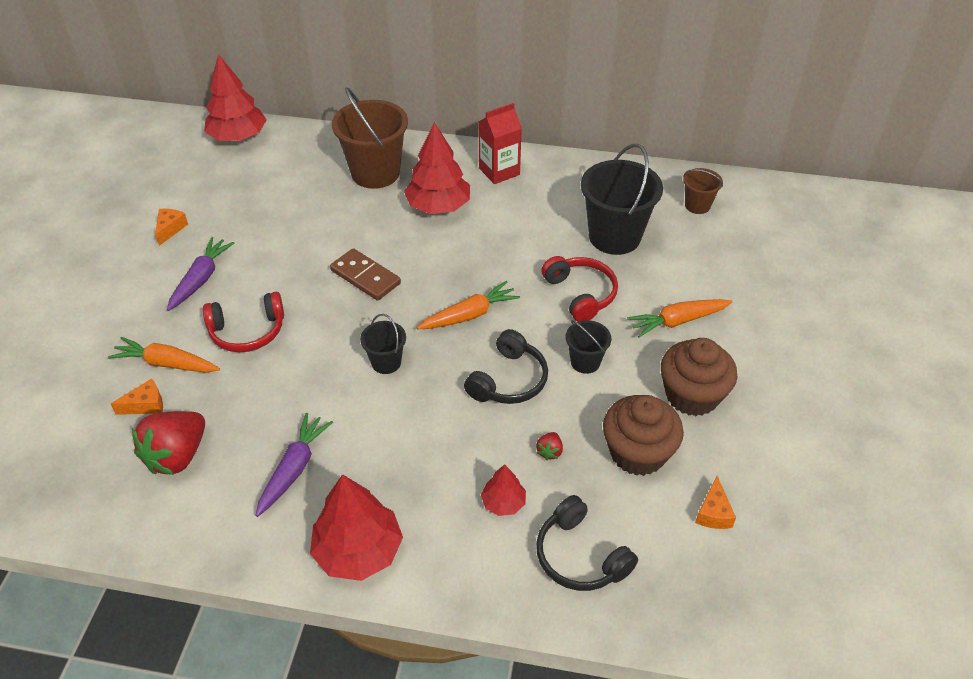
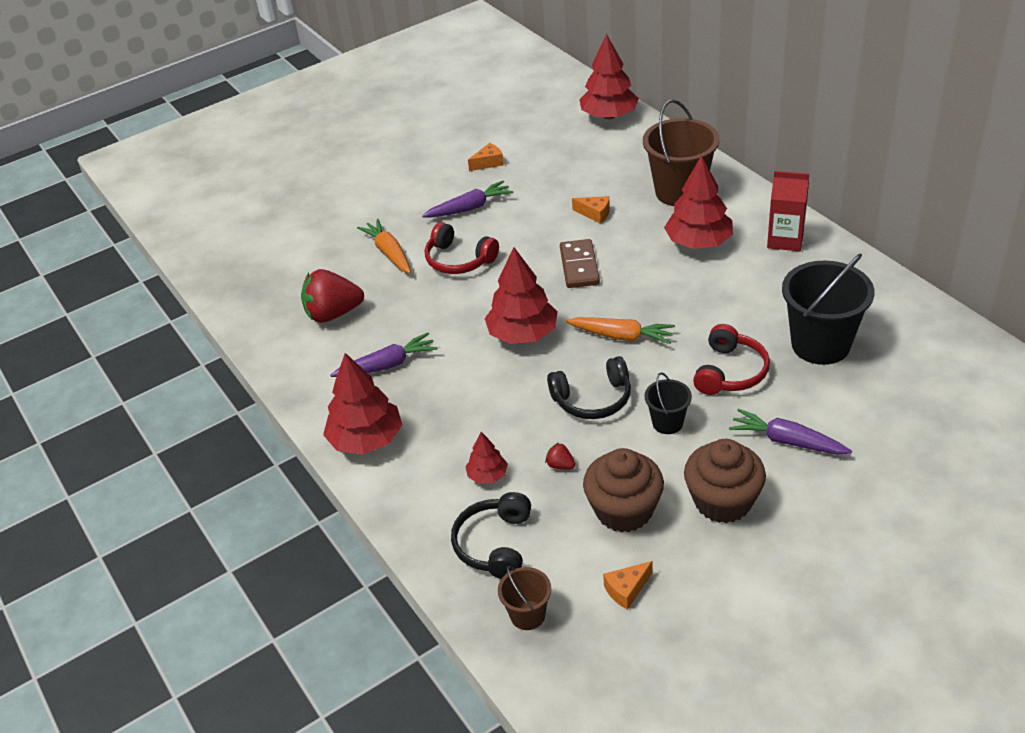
camera: 50 degrees right, 5 degrees down
orange cheese [111,379,163,415] -> orange cheese moved to [572,196,610,224]
black bucket [360,314,406,374] -> red tree [485,247,558,344]
red strawberry [536,432,563,460] -> red strawberry turned 60 degrees clockwise [545,443,575,469]
orange carrot [627,299,732,338] -> purple carrot [729,409,852,454]
brown bucket [683,168,723,214] -> brown bucket moved to [498,566,551,630]

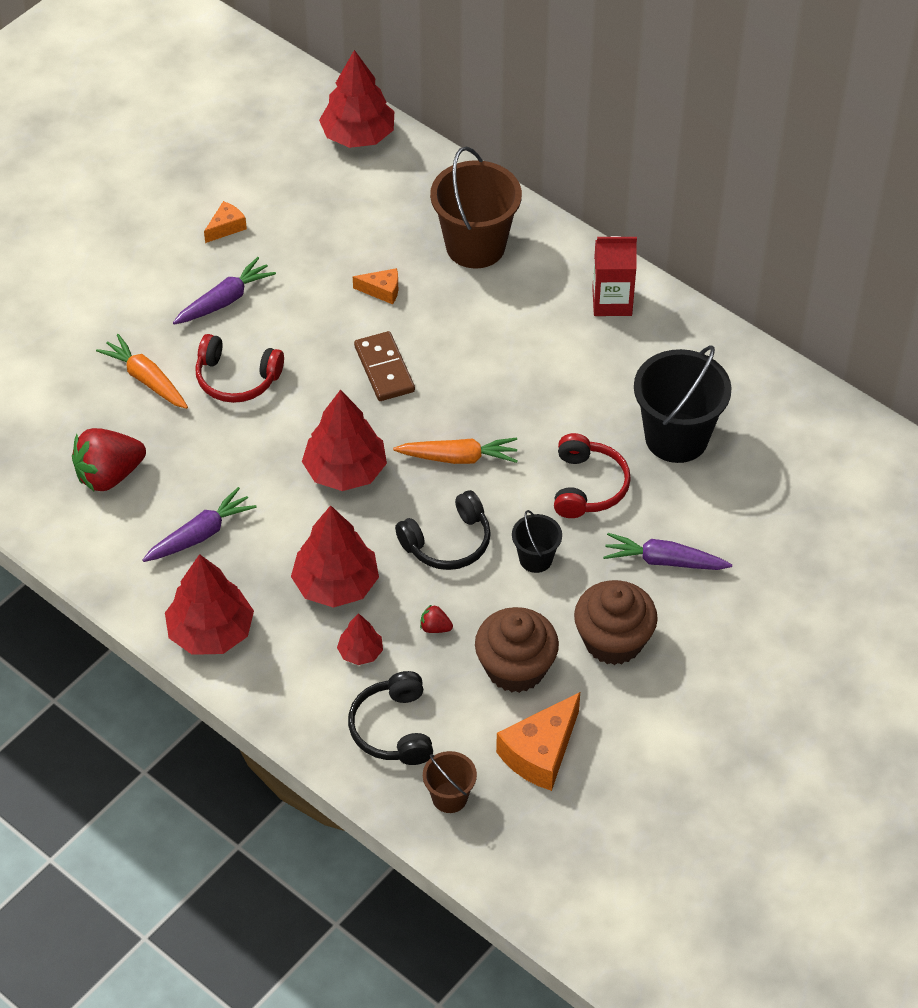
camera: 20 degrees left, 10 degrees up
orange cheese [603,561,653,610] -> orange cheese [496,692,580,791], size x1.85
red tree [664,155,733,249] -> red tree moved to [291,505,379,608]

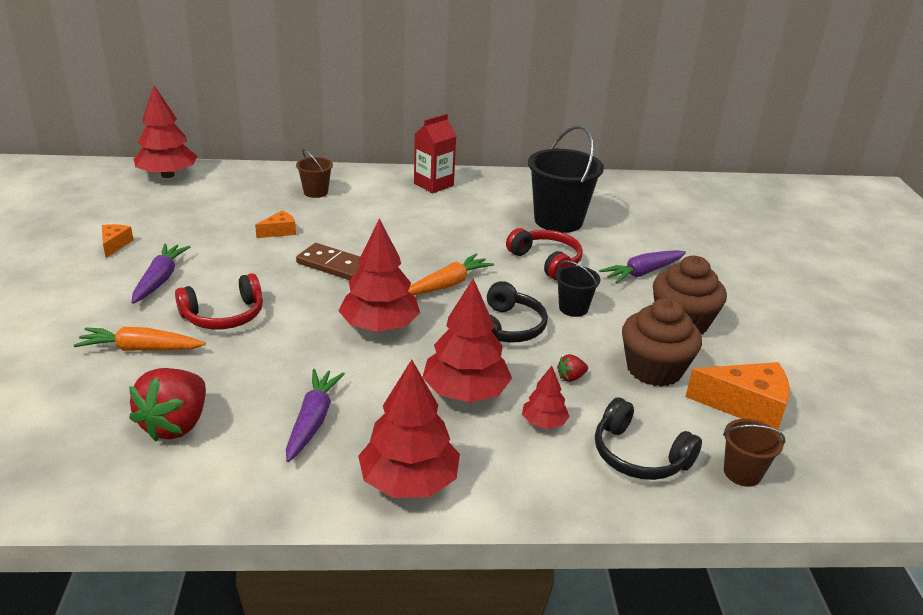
camera: 45 degrees left, 20 degrees down
brown bucket [430,146,522,269] -> brown bucket [296,148,333,198], size x0.51
orange cheese [496,692,580,791] -> orange cheese turned 75 degrees counterclockwise [685,362,790,430]

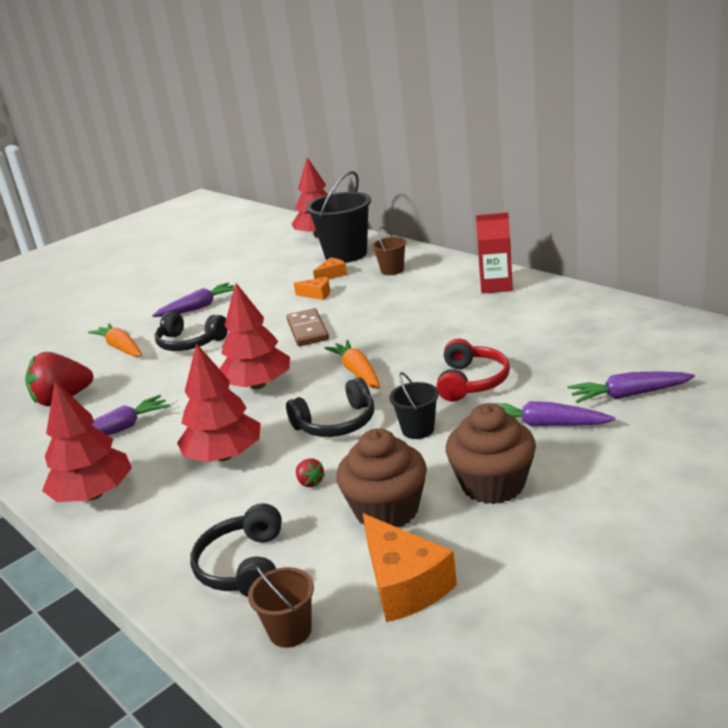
camera: 55 degrees right, 5 degrees down
orange cheese [102,224,133,258] -> orange cheese moved to [313,258,347,280]
red headphones [175,273,263,329] -> black headphones [155,312,228,351]
orange carrot [408,254,494,295] -> orange carrot turned 120 degrees counterclockwise [324,340,380,389]
red tree [522,366,570,429] -> none
black bucket [528,125,604,233] -> black bucket moved to [306,171,371,263]
red strawberry [557,354,588,382] -> red strawberry turned 150 degrees counterclockwise [296,458,325,487]
none -> purple carrot [568,371,695,403]

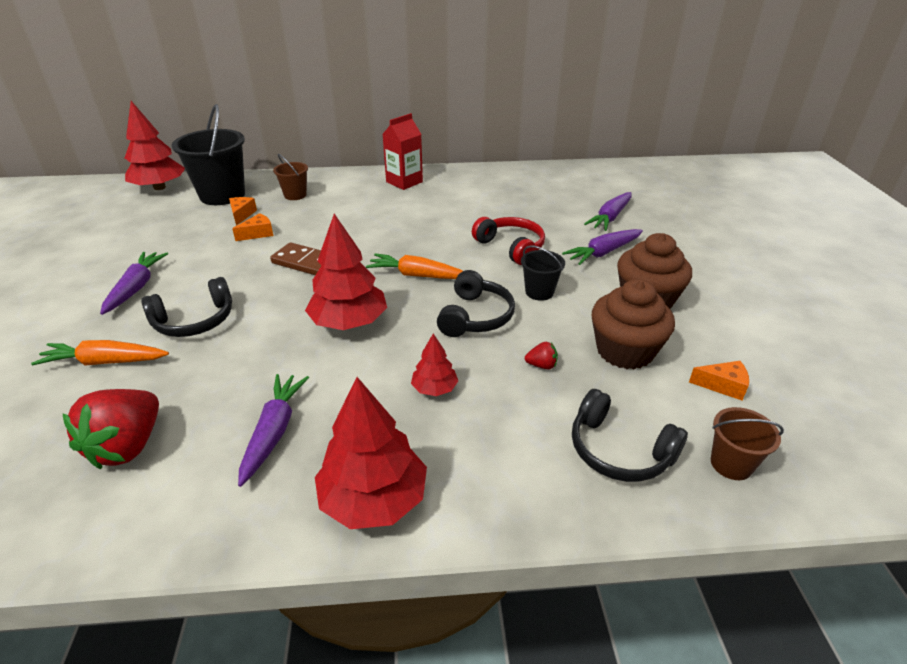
camera: 55 degrees left, 10 degrees up
red tree [177,343,261,462] -> red tree [411,333,458,396], size x0.52
orange cheese [363,513,457,622] -> orange cheese [689,361,749,400], size x0.54

